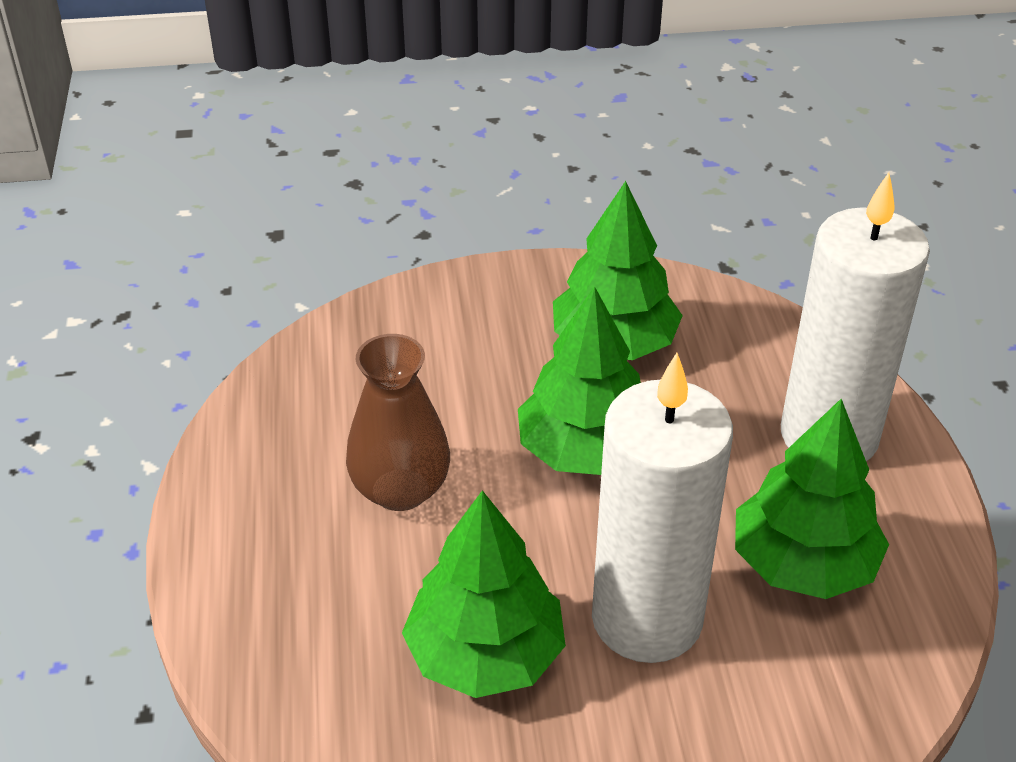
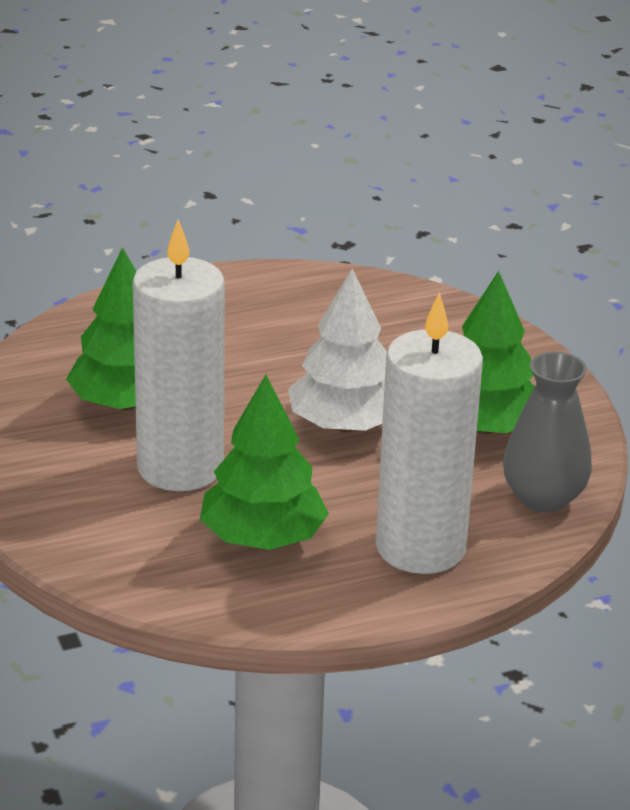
camera: 75 degrees right, 10 degrees down
brown vase [346,334,450,511] -> none
green tree [518,286,641,475] -> white tree [288,269,387,432]
none -> grey vase [503,352,592,512]

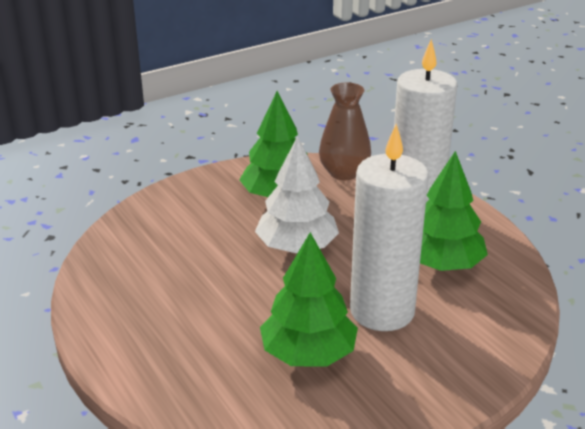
camera: 100 degrees left, 0 degrees up
grey vase [503,352,592,512] -> brown vase [319,82,371,180]

